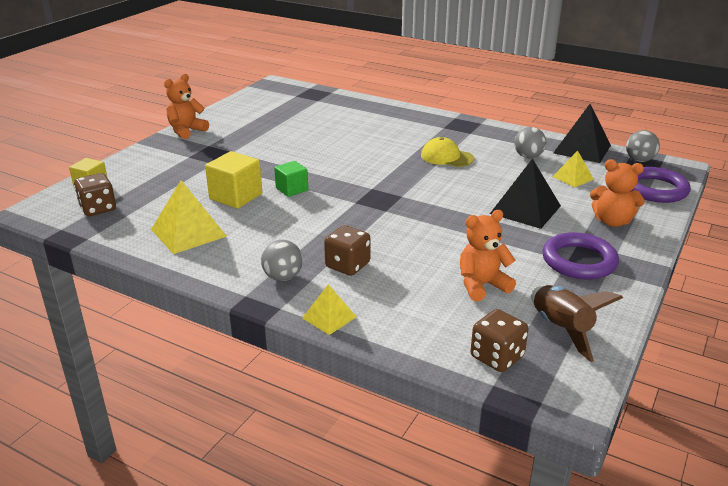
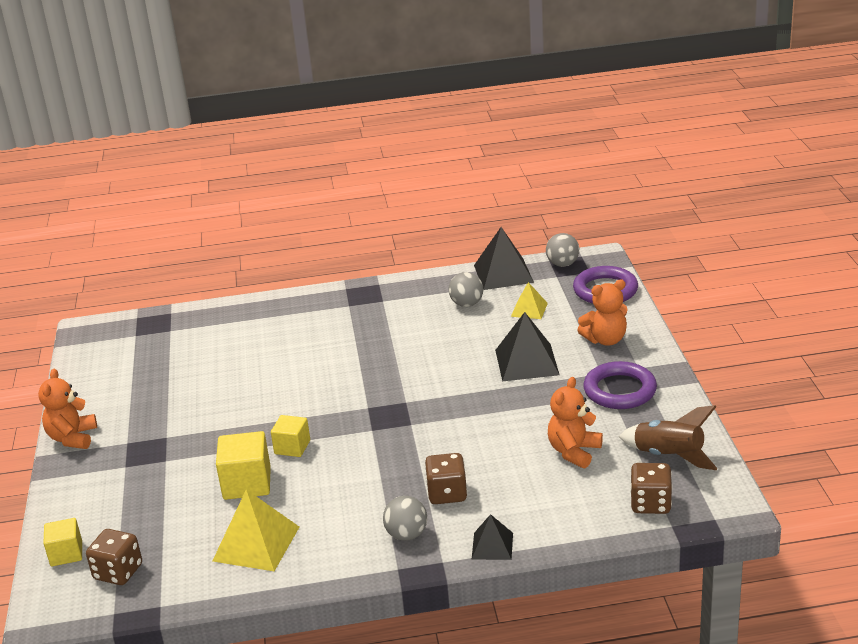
camera: 35 degrees left, 0 degrees up
green cube [274,161,308,197] -> yellow cube [271,415,310,457]
yellow pyramid [302,284,356,335] -> black pyramid [472,514,513,560]
yellow cap [421,137,474,167] -> none

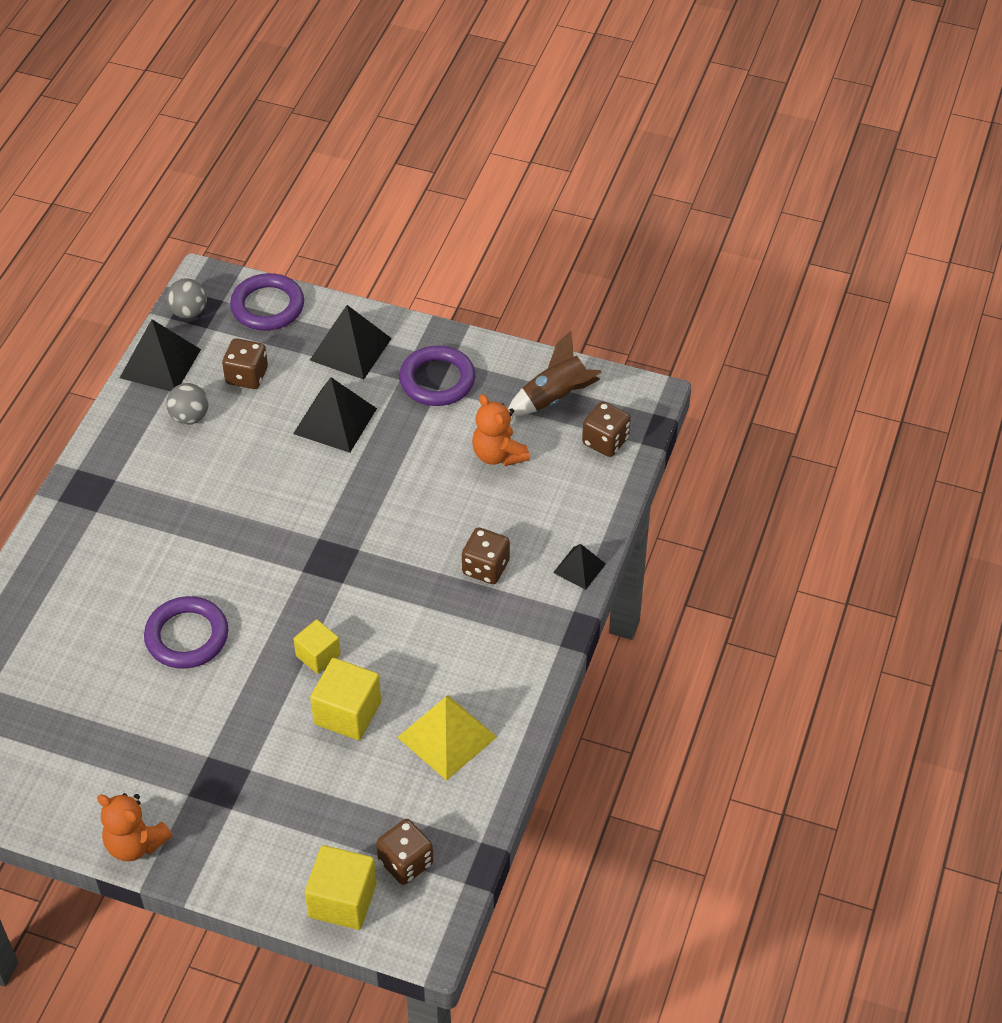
camera: 65 degrees left, 20 degrees up
yellow cube [43,518,82,567] -> yellow cube [305,845,376,930], size x1.56
grey ball [383,496,427,541] -> none
yellow pyramid [511,282,548,319] -> brown dice [222,338,268,389]
orange teddy bear [577,279,628,345] -> black pyramid [310,305,392,379]
none -> purple ring [144,596,228,669]

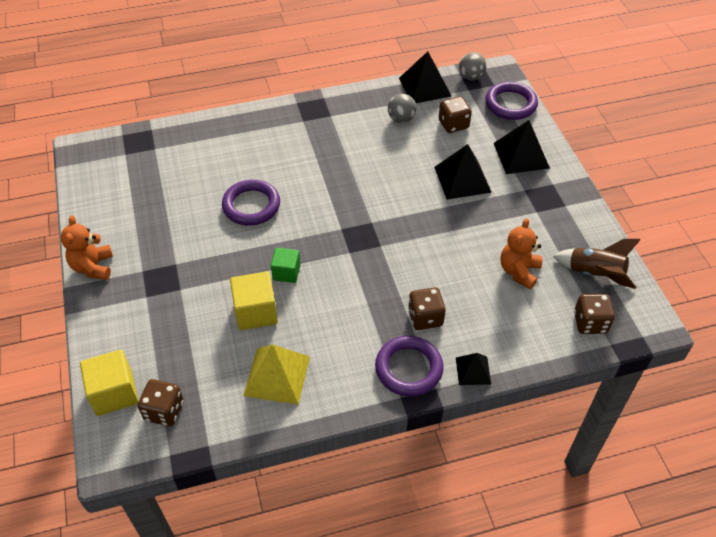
camera: 55 degrees right, 0 degrees up
yellow cube [294,619,341,674] -> green cube [271,248,300,283]
purple ring [399,346,475,406] -> purple ring moved to [375,336,444,397]

